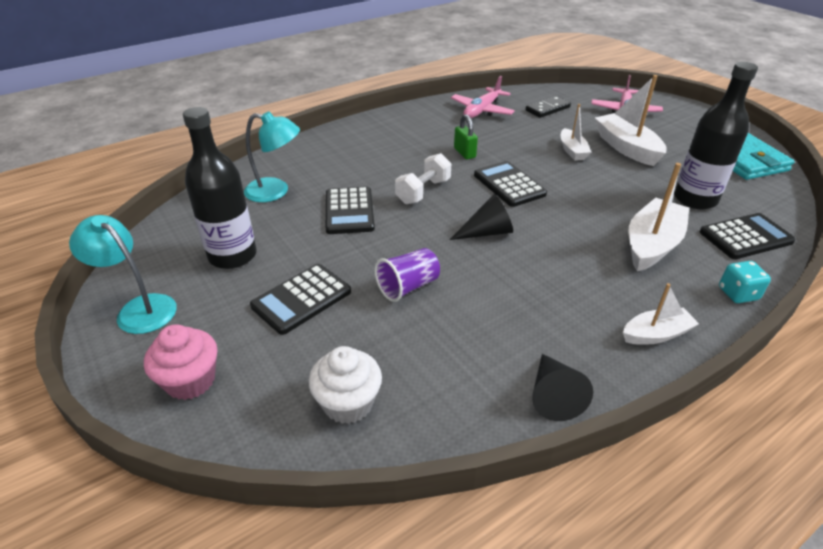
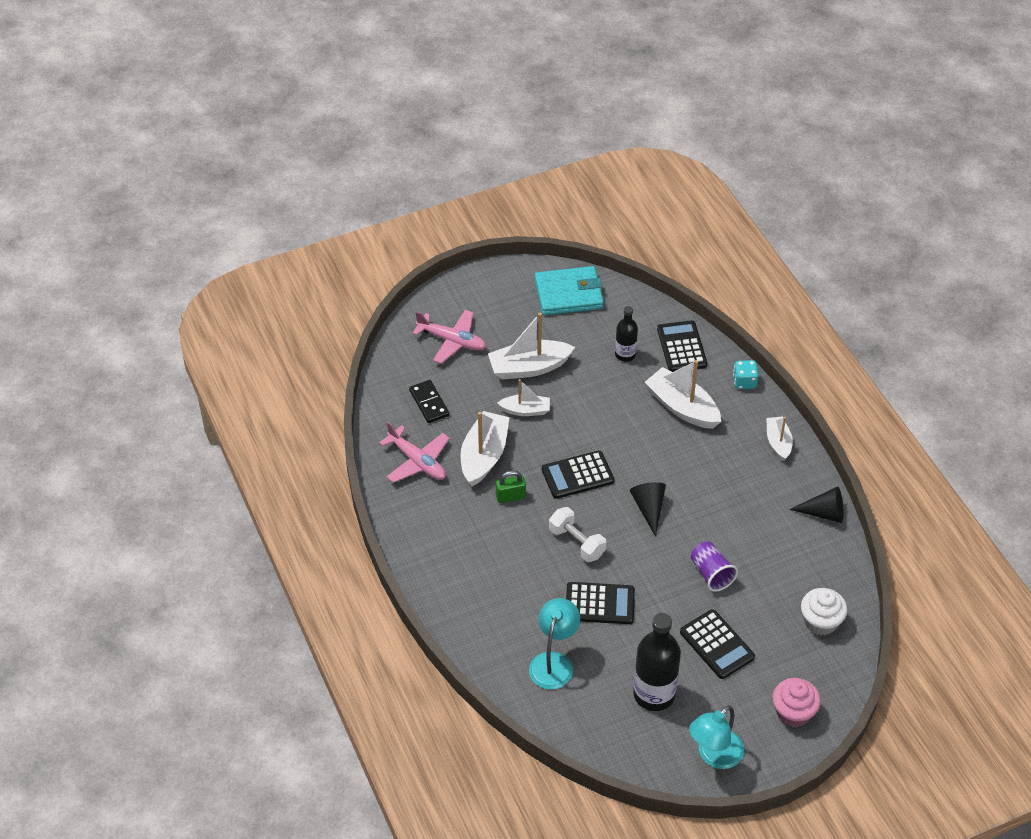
camera: 80 degrees left, 10 degrees up
black bottle [674,62,758,209] -> black bottle [615,306,638,362], size x0.58
none -> white boat [461,411,510,487]

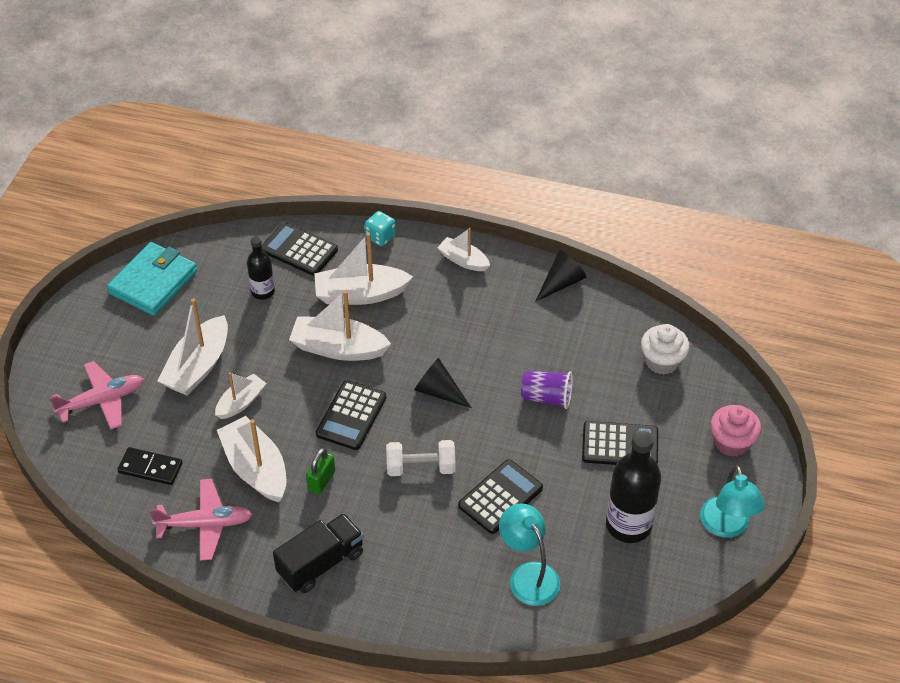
camera: 50 degrees left, 0 degrees up
none -> black truck [273,513,364,593]
none -> white boat [289,290,391,361]

